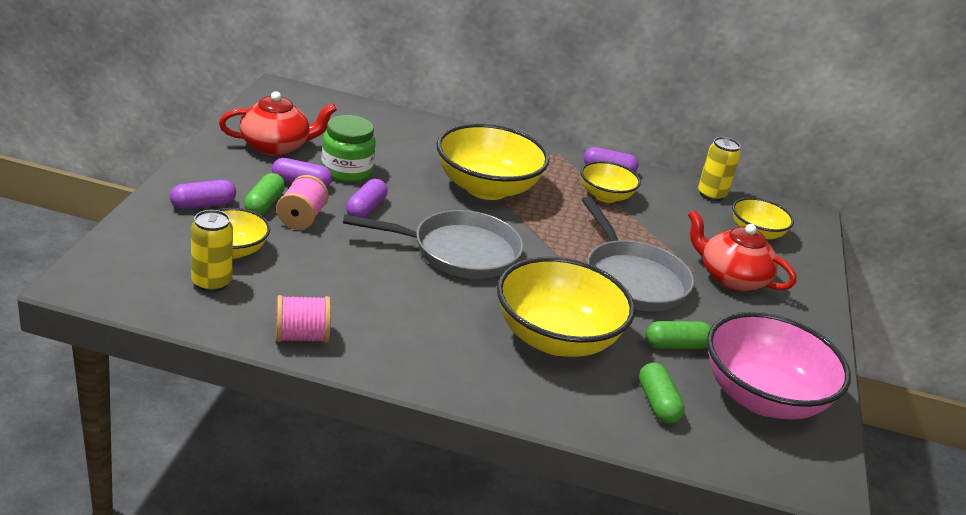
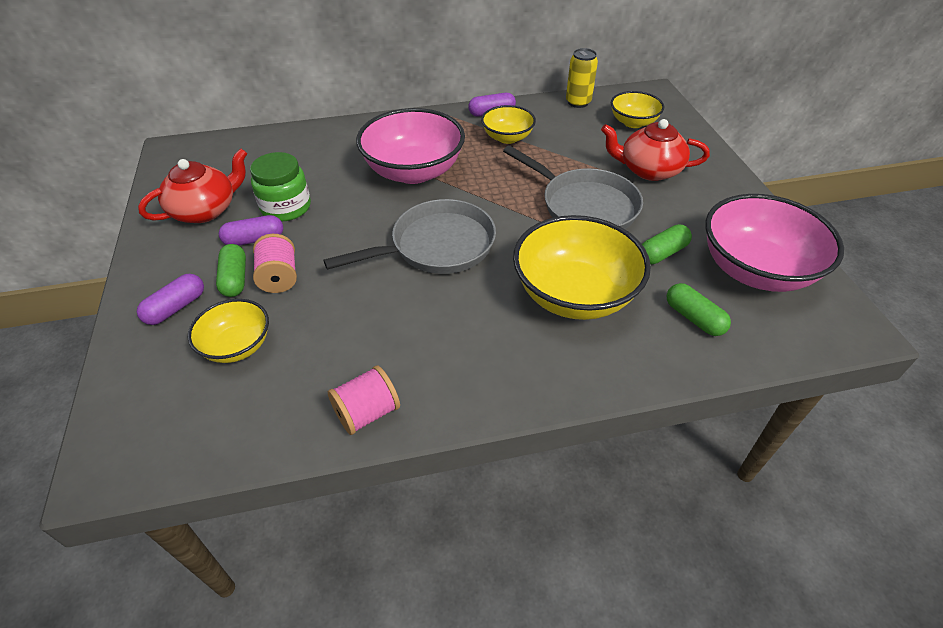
camera: 20 degrees left, 15 degrees up
yellow can [191,210,233,292] -> none
purple capsule [346,179,388,218] -> none
yellow bowl [436,123,550,200] -> pink bowl [356,108,465,184]

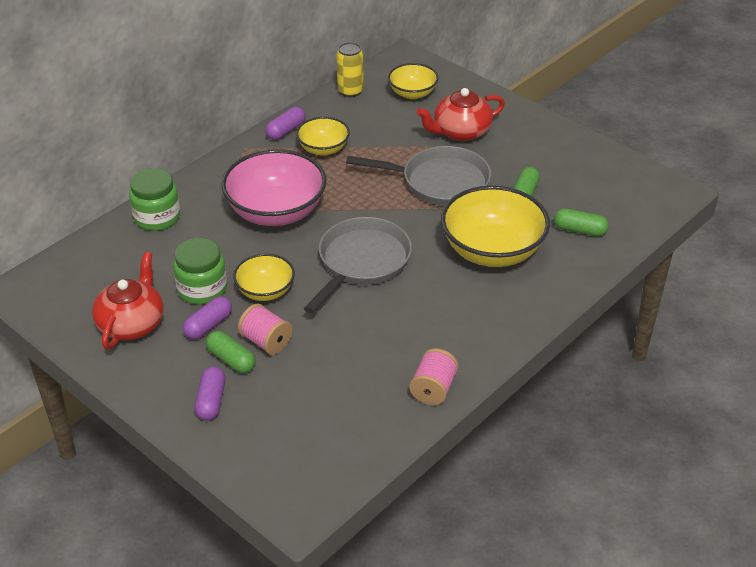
camera: 35 degrees left, 5 degrees down
yellow bowl [188,299,269,363] -> yellow bowl moved to [233,254,295,301]
pink bowl [705,194,844,292] -> none
none -> green jar [129,168,180,231]

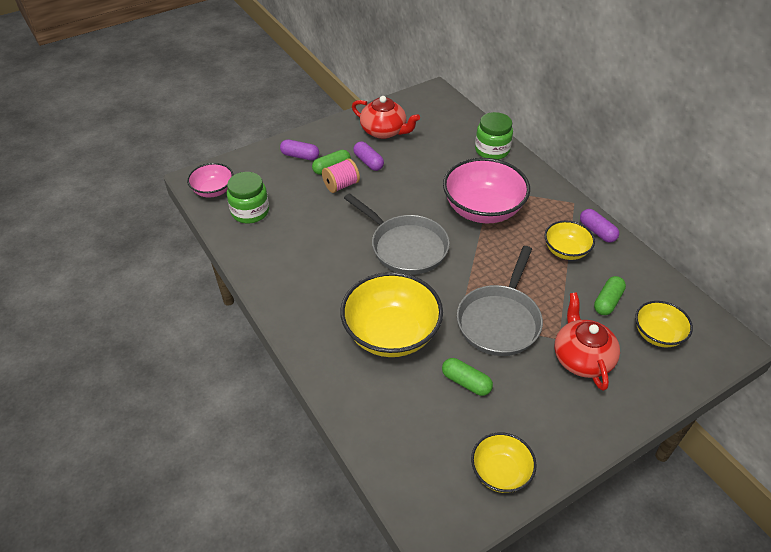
camera: 105 degrees right, 5 degrees up
green jar [173,238,227,305] -> green jar moved to [227,172,269,224]
yellow bowl [233,254,295,301] -> yellow bowl moved to [471,432,537,493]
yellow can [336,42,364,97] -> none
pink spool [409,348,459,405] -> none
green capsule [554,208,609,236] -> green capsule moved to [594,276,626,315]
none -> pink bowl [187,163,233,197]

